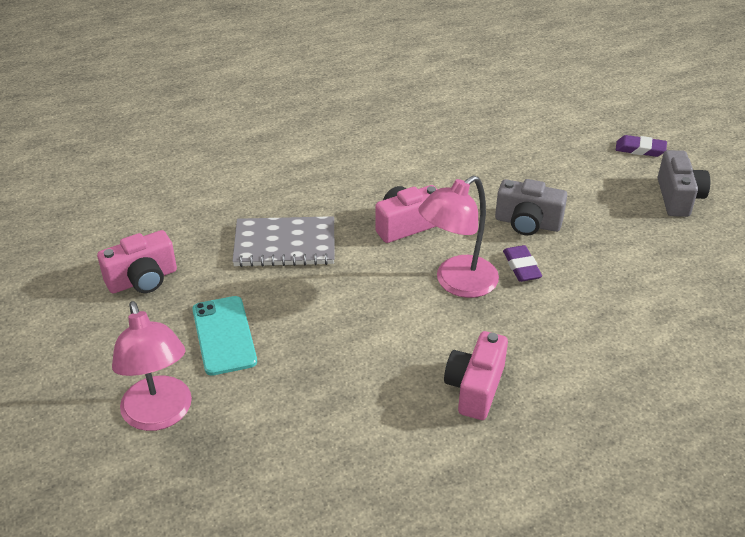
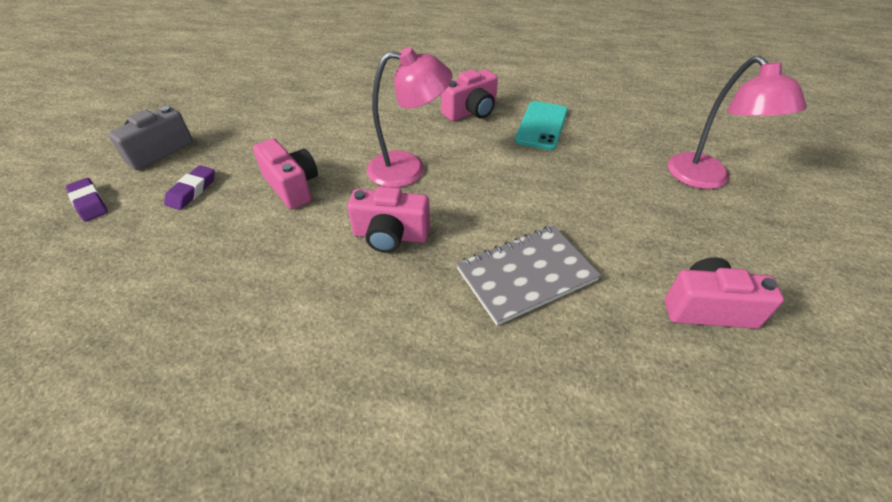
camera: 145 degrees left, 5 degrees up
pink lamp [112,301,192,431] -> pink lamp turned 150 degrees clockwise [668,56,807,189]
turquoise phone [192,296,257,376] -> turquoise phone moved to [515,101,568,150]
grey notebook [232,216,335,267] -> grey notebook turned 60 degrees counterclockwise [456,225,601,326]
grey camera [495,179,567,236] -> pink camera [253,138,318,209]
purple eraser [503,245,542,282] -> purple eraser moved to [164,165,215,210]

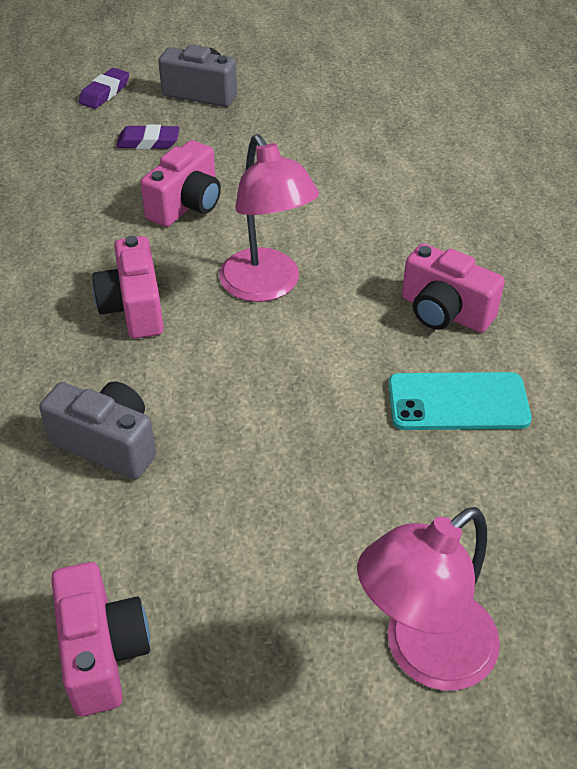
camera: 70 degrees right, 0 degrees up
grey notebook [456,225,601,326] -> grey camera [39,381,156,479]

